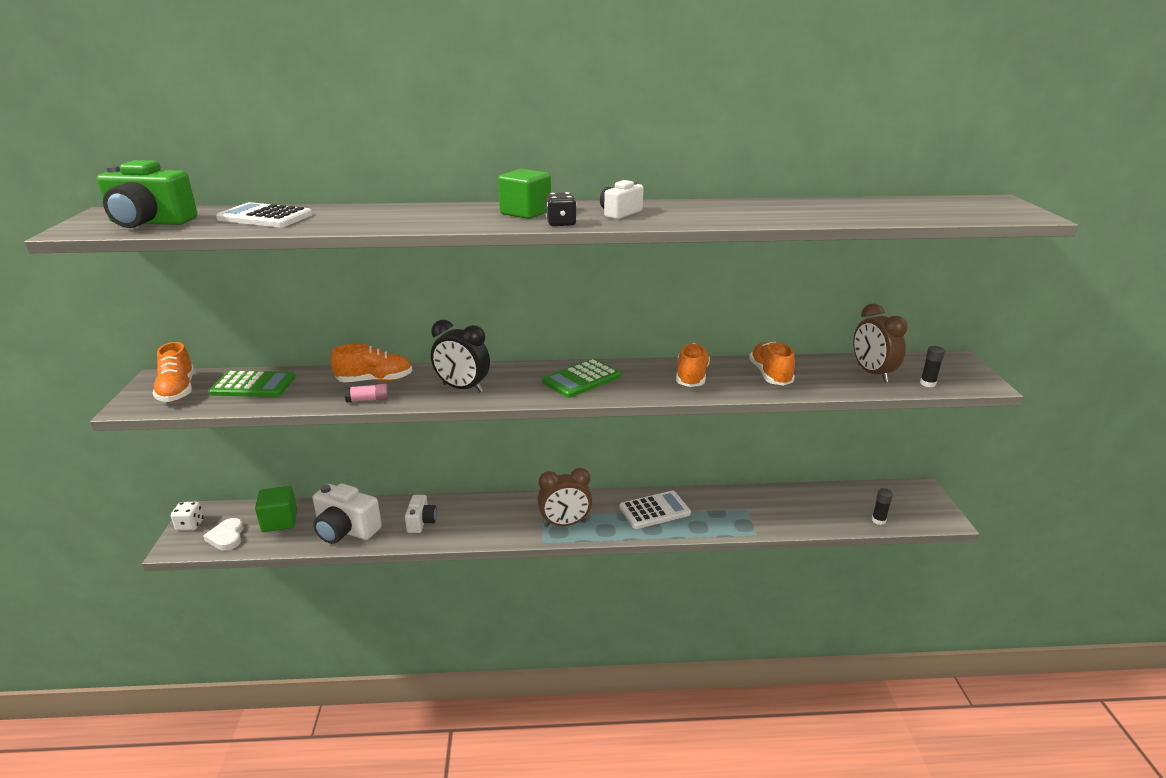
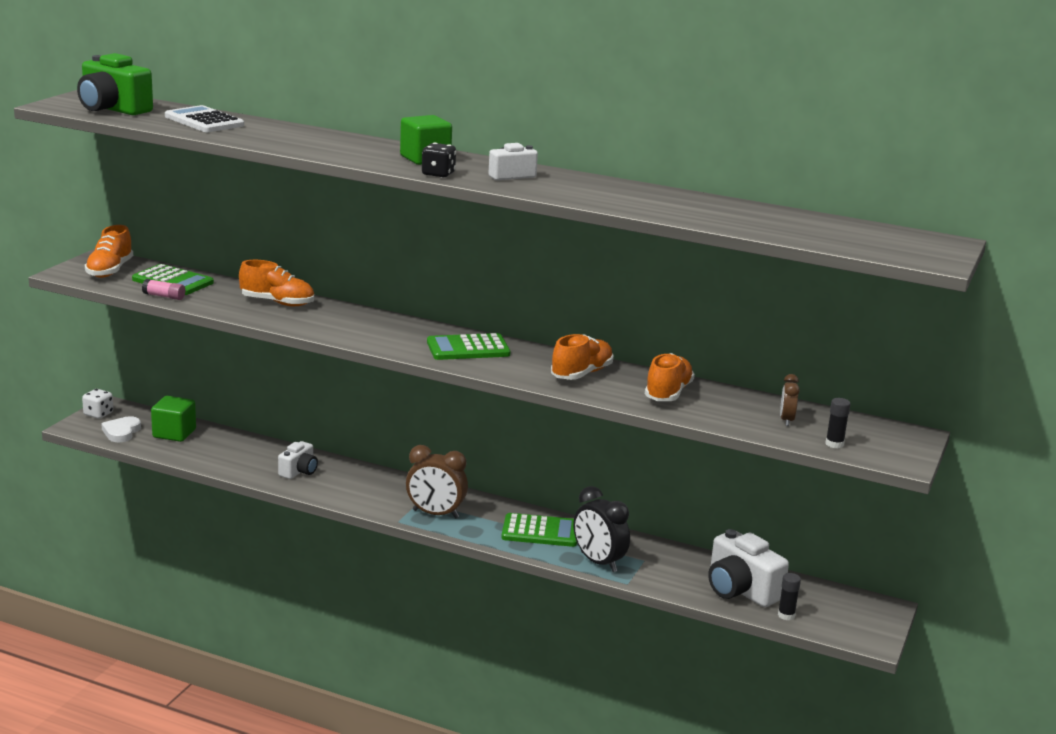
camera: 25 degrees right, 5 degrees down
white camera [312,483,382,544] -> white camera moved to [708,529,789,607]
pink glue stick [344,384,389,403] -> pink glue stick moved to [142,279,185,300]
black clock [431,320,490,392] -> black clock moved to [574,486,630,572]
white calculator [619,491,691,529] -> green calculator [501,513,577,547]
brown clock [853,304,908,382] -> brown clock [780,374,800,426], size x0.55

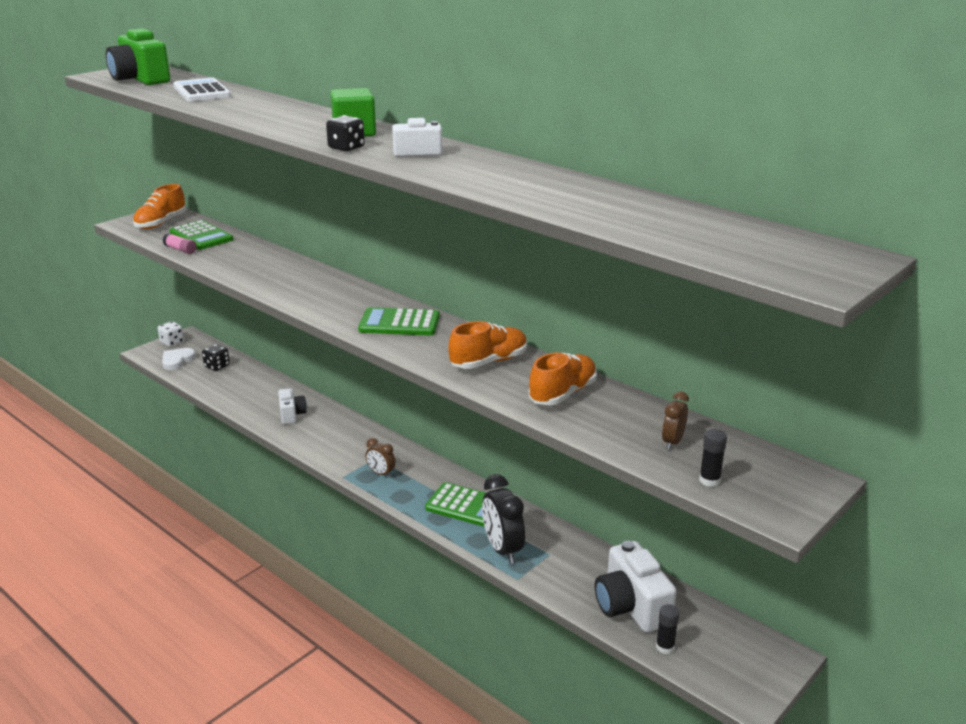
camera: 20 degrees right, 5 degrees up
green cube [151,396,196,442] -> black dice [202,344,230,371]
orange shoe [239,260,314,306] -> none
white camera [278,441,318,479] -> white camera turned 60 degrees counterclockwise [278,388,307,424]
brown clock [406,445,468,518] -> brown clock [366,438,396,478], size x0.55

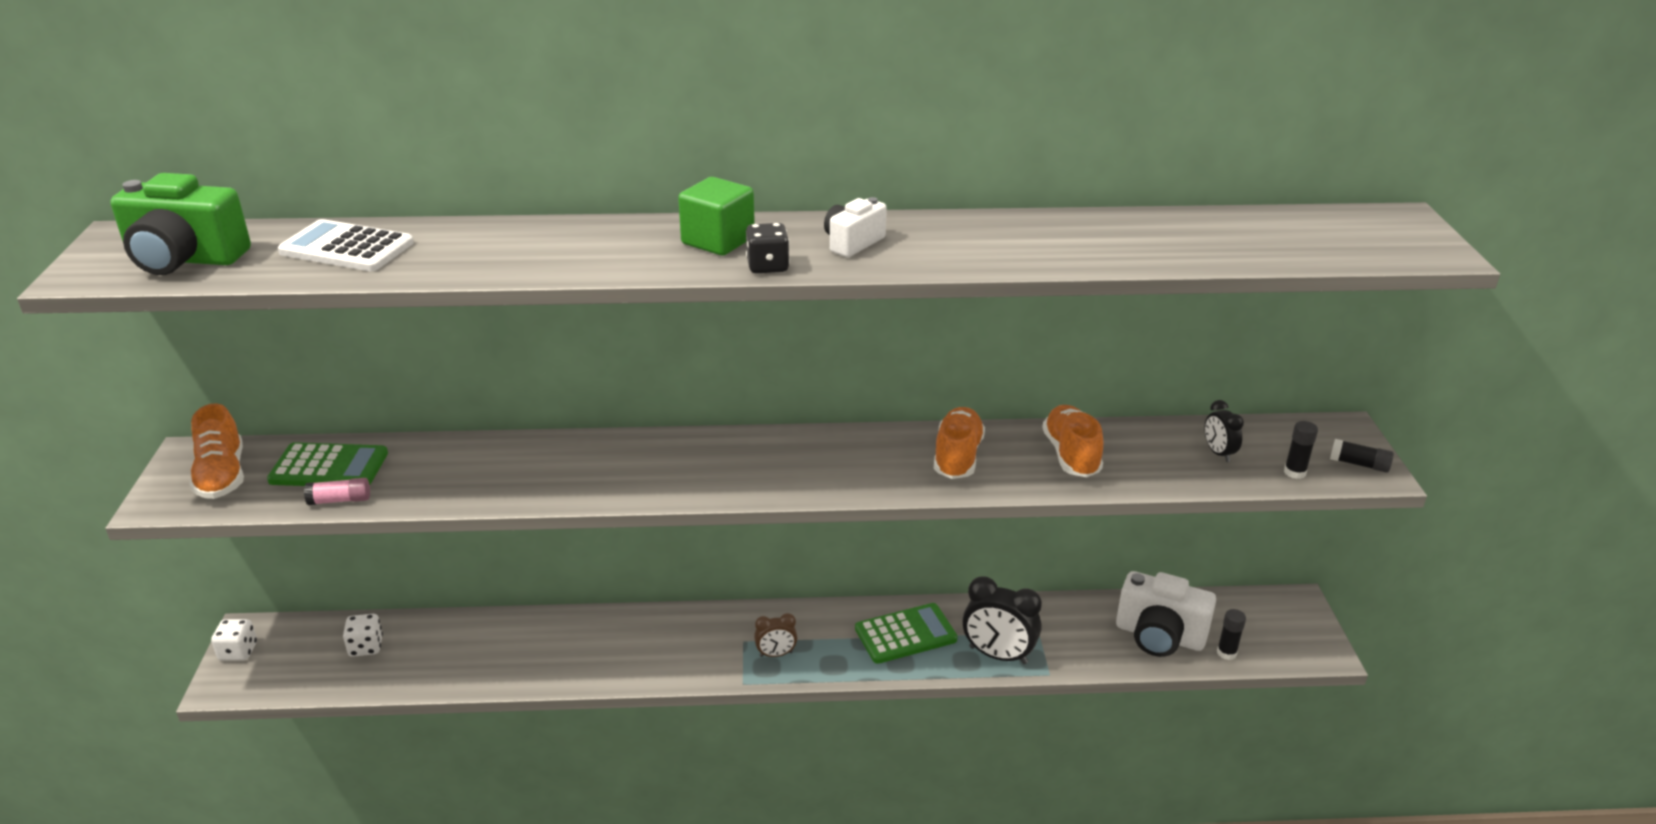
camera: 45 degrees left, 5 degrees up
white heart [162,348,196,370] -> none
black dice [202,344,230,371] -> white dice [343,614,383,657]
white camera [278,388,307,424] -> none
green calculator [358,307,440,336] -> none
brown clock [662,391,689,450] -> black clock [1205,400,1244,462]
none -> black glue stick [1330,439,1394,473]

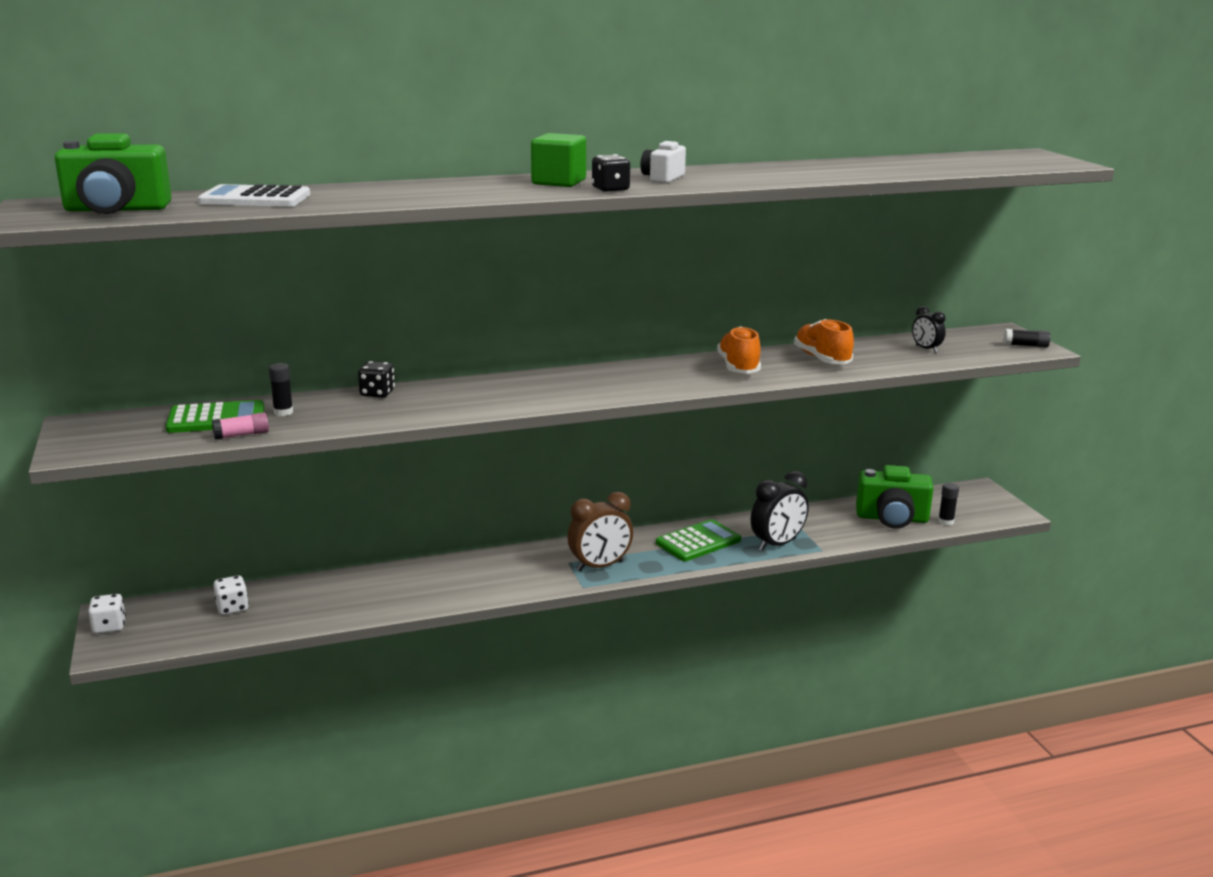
camera: 15 degrees left, 10 degrees down
orange shoe [190,403,244,499] -> none
brown clock [754,613,797,657] -> brown clock [568,492,633,572], size x1.81
black clock [963,576,1042,664] -> black clock turned 45 degrees counterclockwise [751,471,809,551]
white camera [1116,571,1216,657] -> green camera [856,465,934,529]
black glue stick [1284,421,1318,479] -> black glue stick moved to [269,363,293,416]
none -> black dice [358,361,395,397]

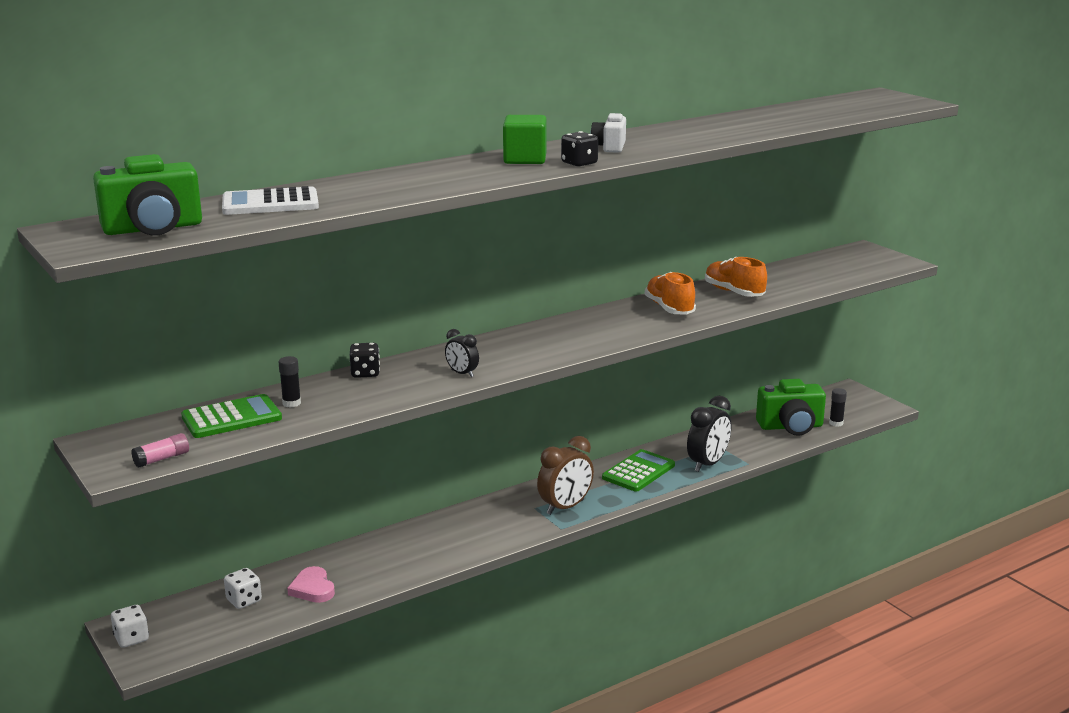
camera: 15 degrees left, 0 degrees up
pink glue stick [212,412,269,440] -> pink glue stick moved to [131,433,189,468]
black clock [912,306,946,353] -> black clock moved to [445,329,479,377]
black glue stick [1004,329,1051,348] -> none
none -> pink heart [287,566,335,603]

